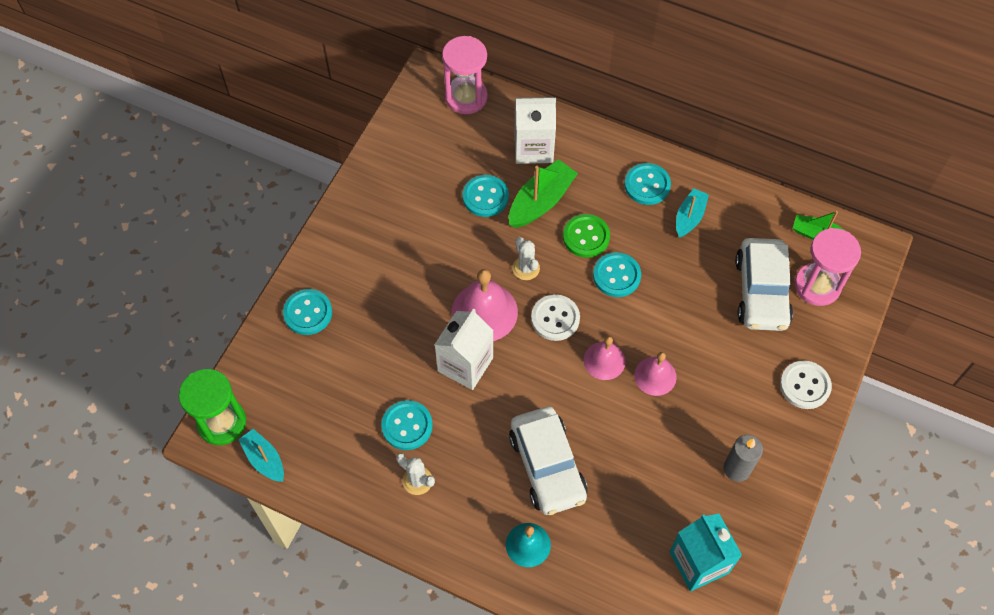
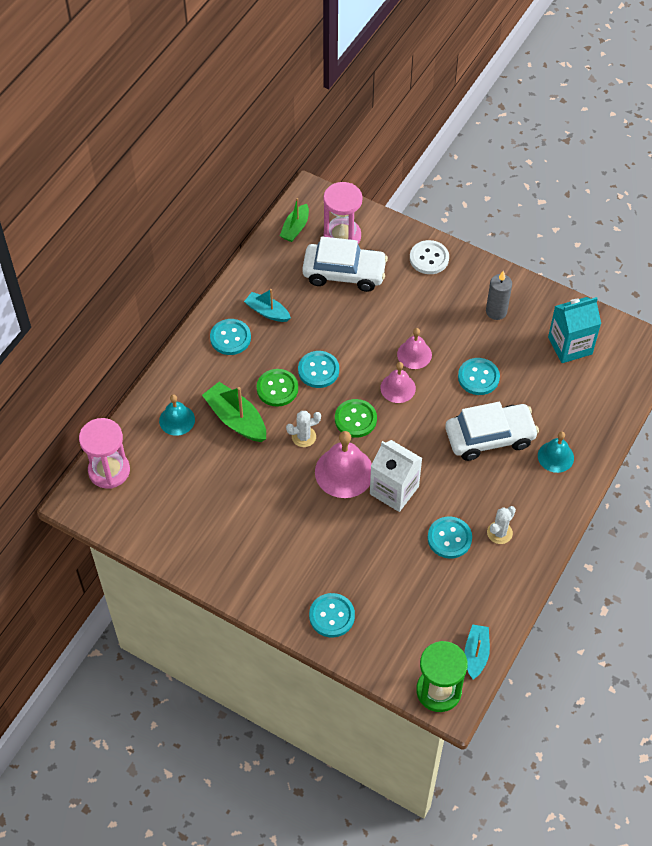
camera: 85 degrees left, 5 degrees down
turquoise boat [238,429,284,482] -> turquoise boat turned 135 degrees clockwise [465,624,490,679]
turquoise button [462,175,509,217] -> turquoise button moved to [458,358,500,395]
white carton [514,97,556,164] -> turquoise bell [159,394,195,436]
white button [531,294,580,341] -> green button [335,399,377,438]

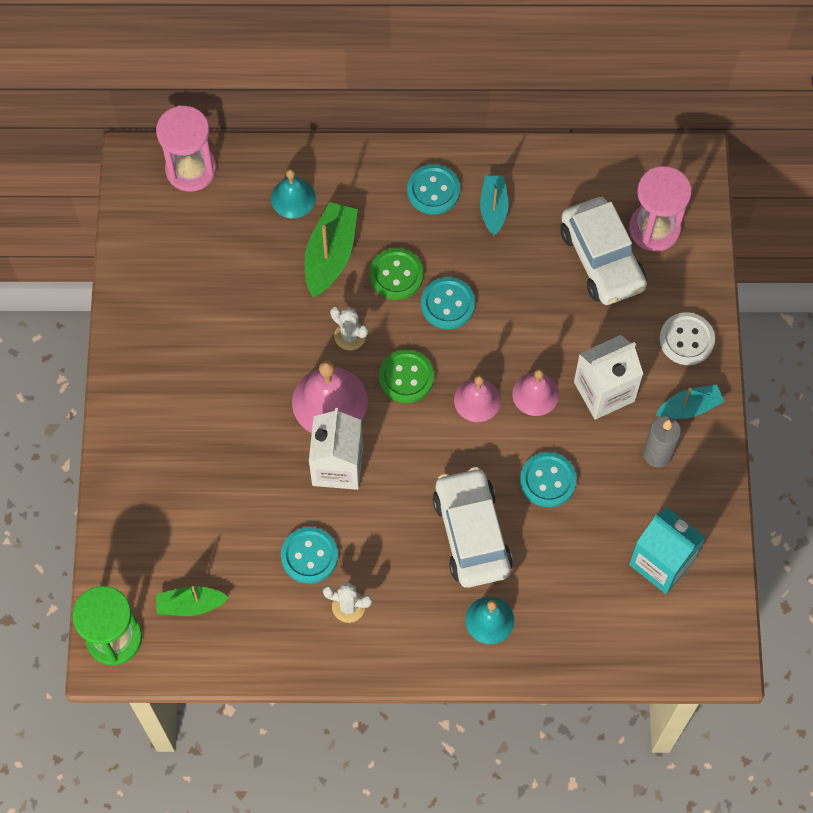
camera: 60 degrees right, 10 degrees up
green boat [280,198,309,242] -> green boat moved to [156,586,229,616]
turquoise button [309,593,355,637] -> none
white car [446,402,539,461] -> white car turned 150 degrees counterclockwise [433,467,513,587]
turquoise boat [465,624,490,679] -> turquoise boat moved to [656,384,725,419]
none -> white carton [574,335,643,420]

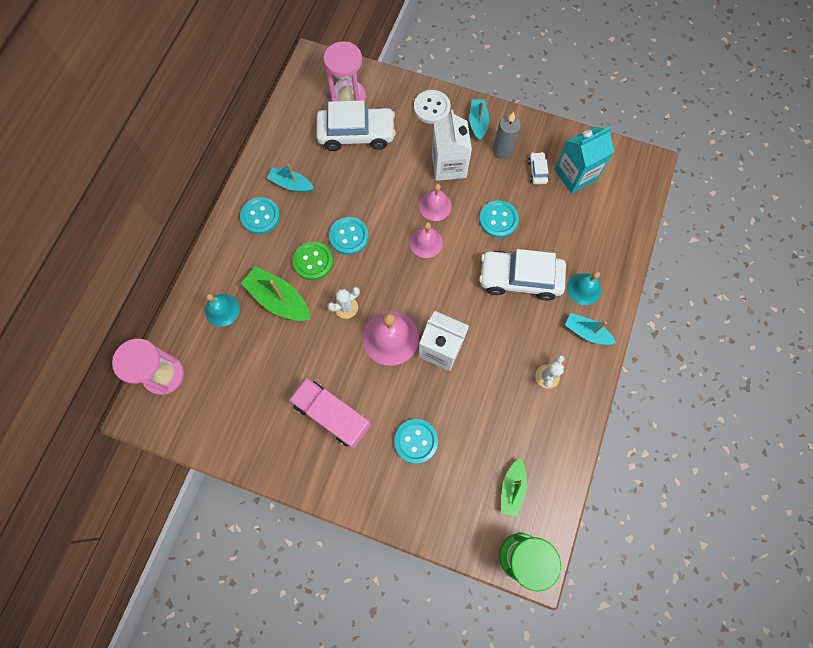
camera: 70 degrees left, 5 degrees up
turquoise button [281,527,338,584] -> turquoise button moved to [394,419,438,464]
green button [379,350,434,403] -> none
none -> pink truck [289,378,371,449]
none -> white car [528,152,549,185]
none -> turquoise boat [565,313,616,345]

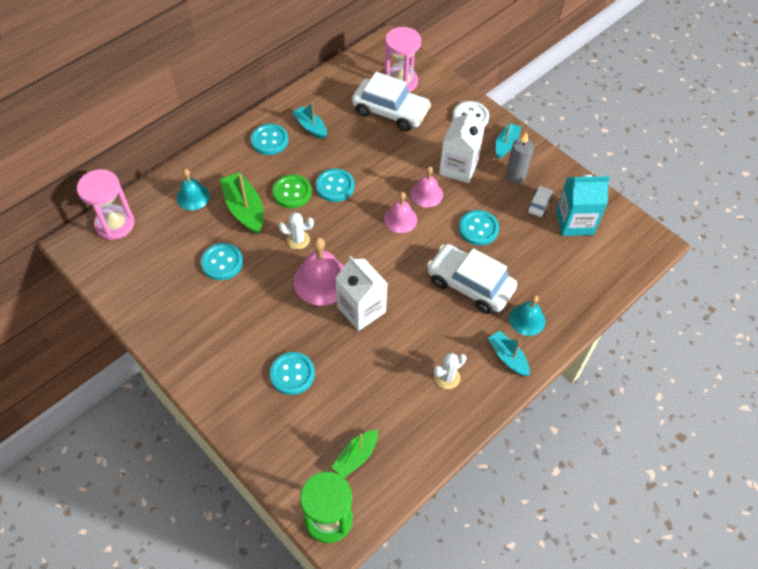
camera: 25 degrees right, 15 degrees down
pink truck [289,378,371,449] -> none
none -> turquoise button [201,243,243,280]

